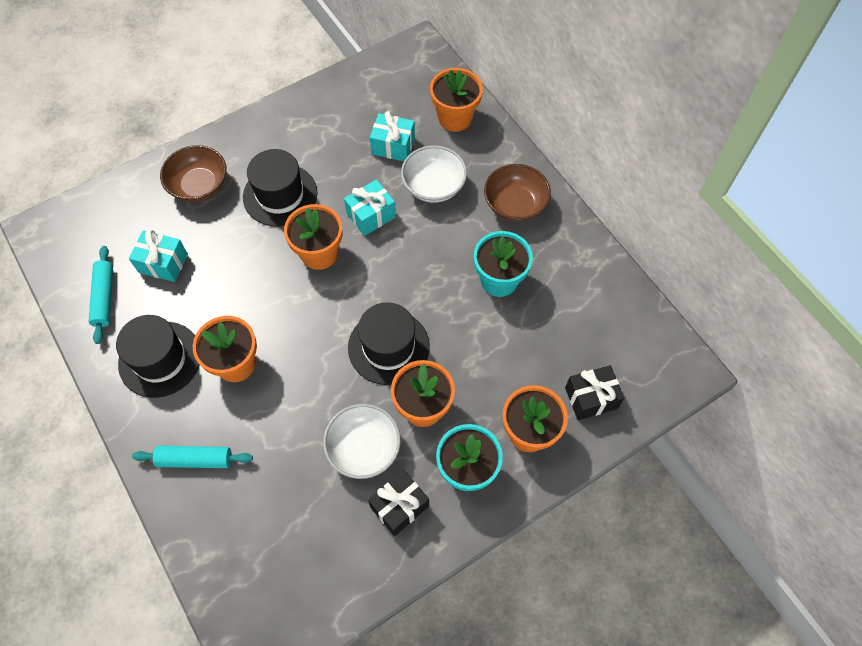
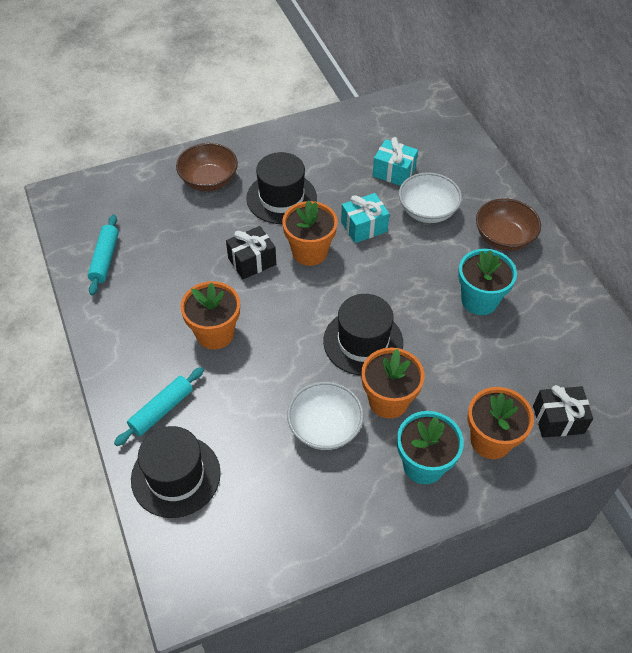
camera: 10 degrees right, 10 degrees down
black hat [116,315,200,398] -> black hat moved to [131,426,221,518]
turquoise gift [129,230,188,282] -> none
turquoise rolling pin [132,446,253,468] -> turquoise rolling pin turned 60 degrees counterclockwise [114,367,204,446]
black gift [368,470,429,536] -> black gift moved to [226,226,276,279]
orange flower pot [430,68,483,132] -> none

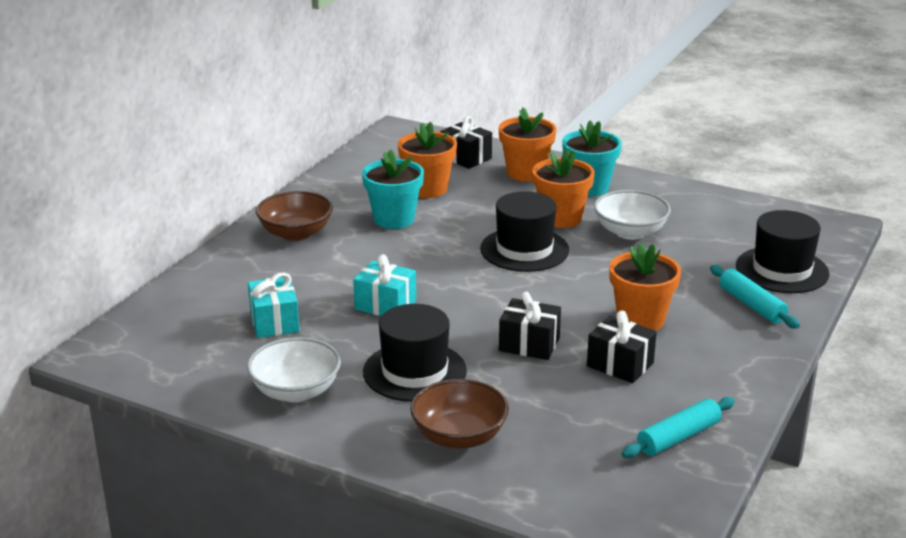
camera: 130 degrees left, 25 degrees down
turquoise rolling pin [114,367,204,446] -> turquoise rolling pin turned 60 degrees clockwise [710,265,800,329]
orange flower pot [282,200,338,266] -> orange flower pot moved to [398,122,457,198]
white bowl [399,172,462,223] -> white bowl moved to [247,337,341,402]
none -> black gift [587,311,657,383]

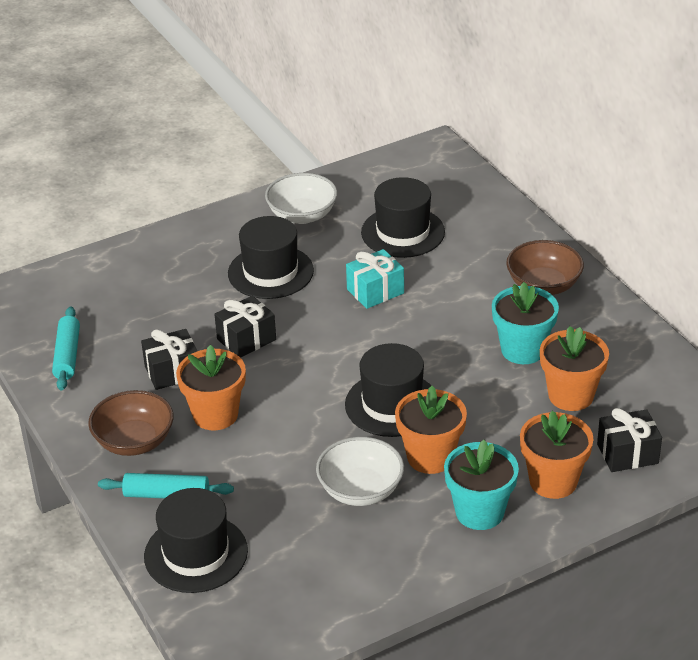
camera: 125 degrees right, 10 degrees up
turquoise gift [248,272,300,338] -> black hat [361,177,445,258]
brown bowl [410,379,509,449] -> brown bowl moved to [88,390,174,456]

